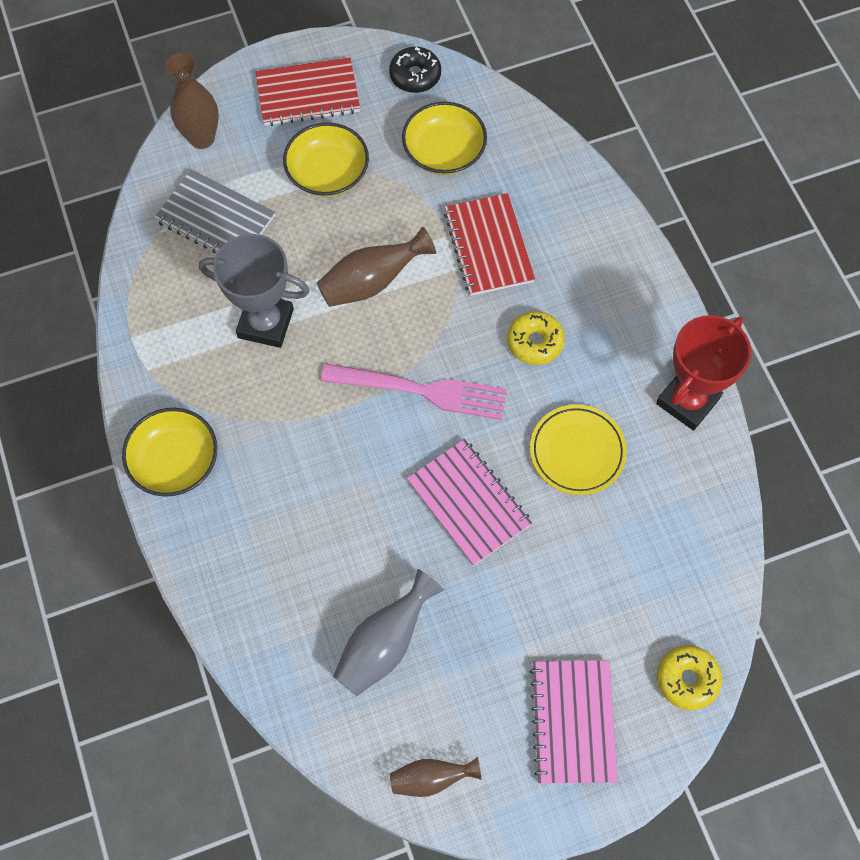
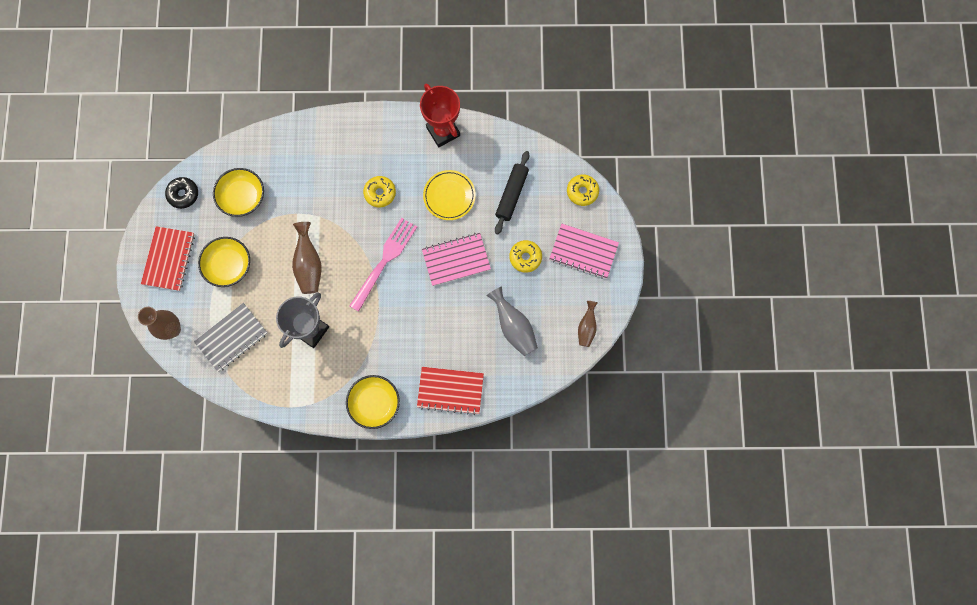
camera: 70 degrees left, 10 degrees up
red notebook [444,193,535,296] -> red notebook moved to [417,367,484,415]
none -> black rolling pin [495,151,529,234]
none -> yellow donut [509,240,542,273]

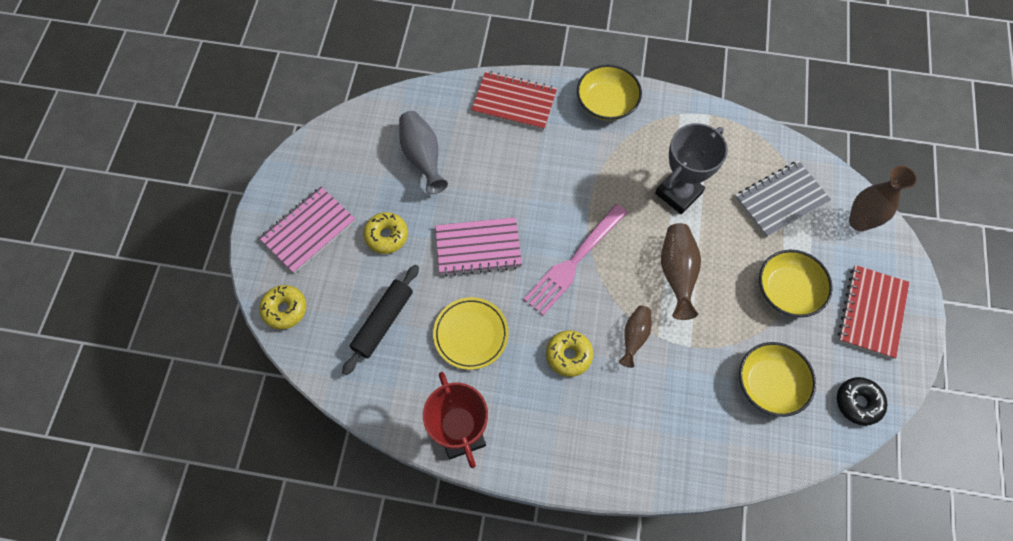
camera: 170 degrees left, 10 degrees down
pink notebook [549,224,619,279] -> pink notebook turned 75 degrees counterclockwise [259,187,356,274]
brown vase [578,301,598,347] -> brown vase moved to [619,306,651,368]

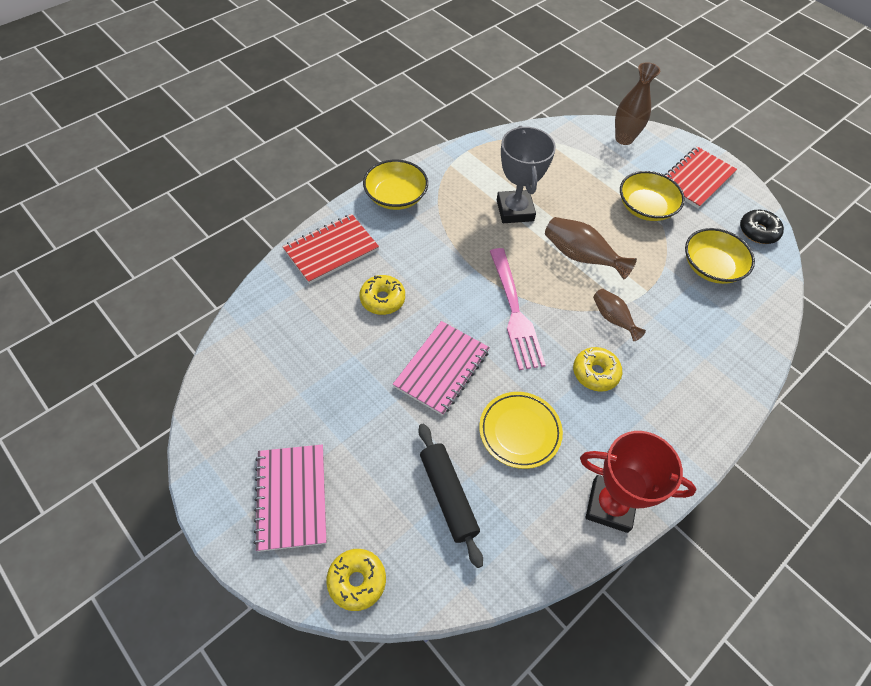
camera: 55 degrees left, 10 degrees down
yellow donut [363,212,408,254] -> yellow donut moved to [359,275,405,315]
grey vase [399,111,448,194] -> none
grey notebook [735,161,831,237] -> none
red notebook [838,265,909,359] -> red notebook turned 75 degrees clockwise [664,147,737,209]

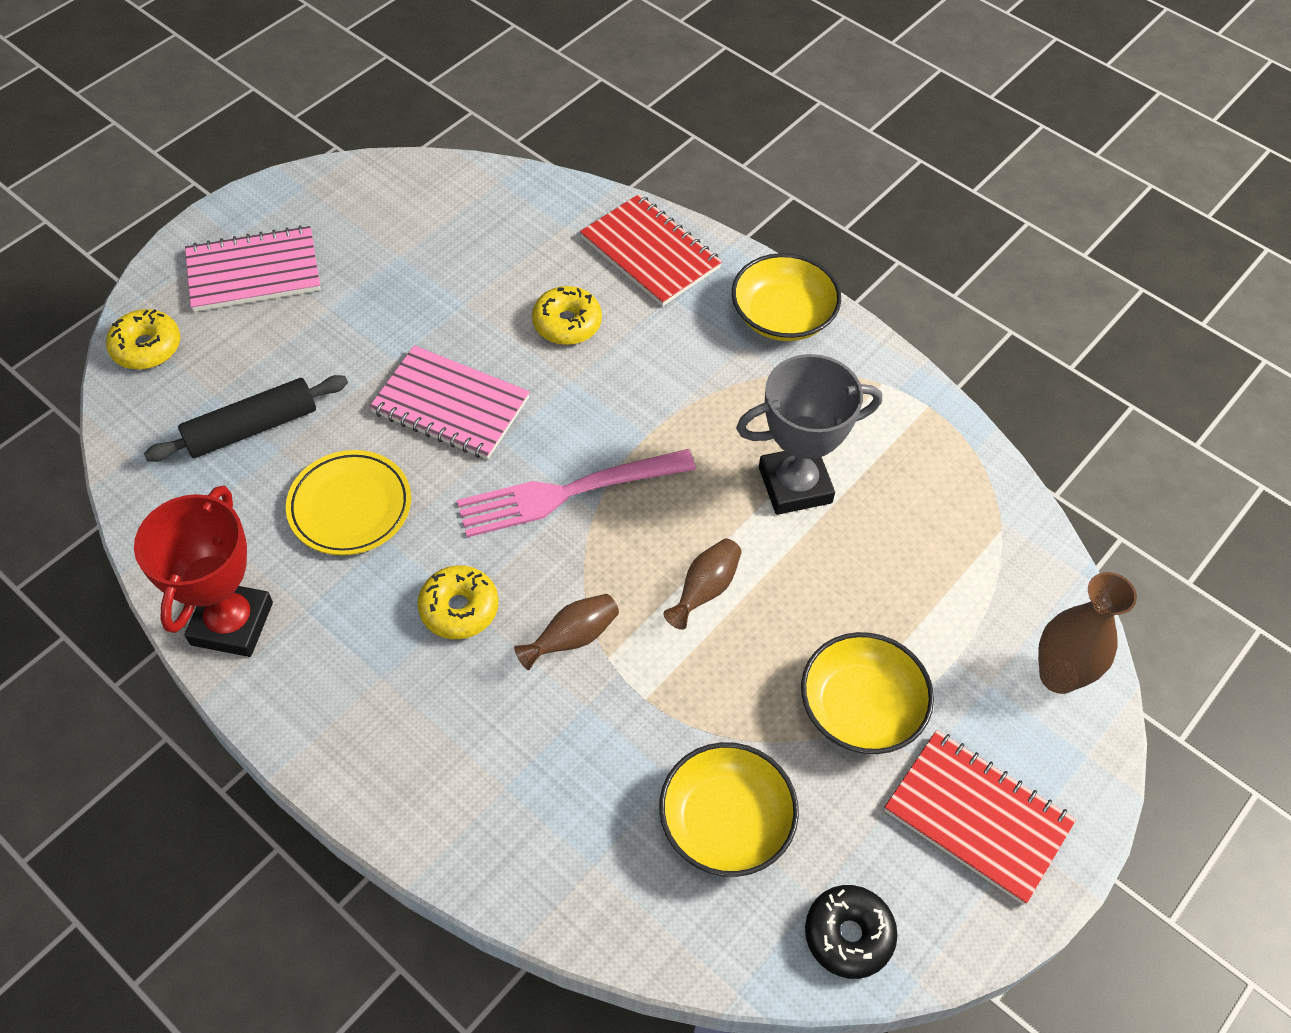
camera: 85 degrees right, 0 degrees up
brown vase [545,217,637,280] -> brown vase [663,539,742,630], size x0.64

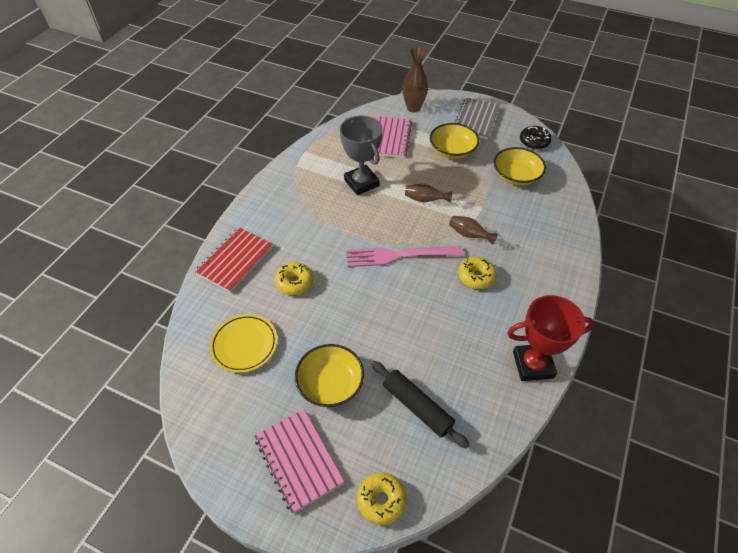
camera: 105 degrees left, 5 degrees down
yellow plate [286,450,411,555] -> yellow plate moved to [210,314,277,373]
pink notebook [369,345,530,460] -> pink notebook moved to [375,116,412,158]
pink fork [456,449,696,537] -> pink fork turned 120 degrees clockwise [347,246,464,267]
yellow bowl [732,253,841,341] -> yellow bowl moved to [295,344,364,407]
red notebook [884,730,1076,905] -> grey notebook [455,98,500,140]

